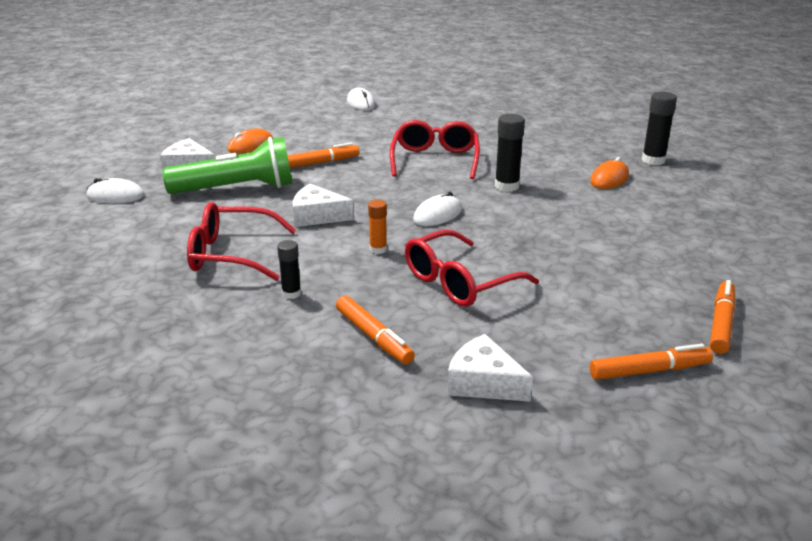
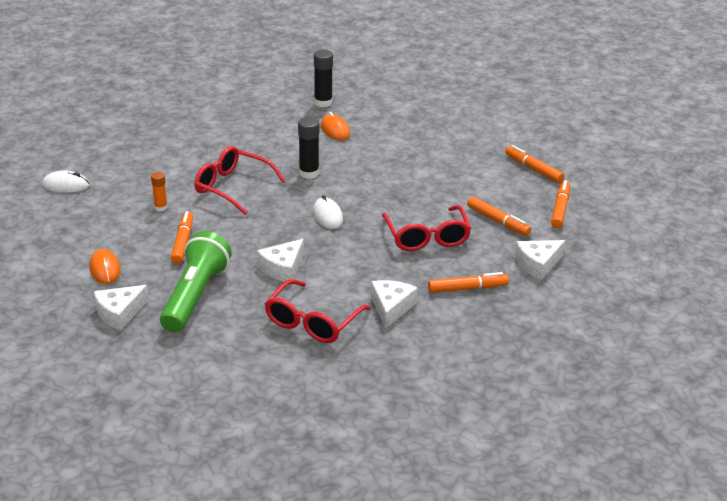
camera: 65 degrees left, 5 degrees up
white mouse [86,178,145,203] -> none
black glue stick [277,240,301,299] -> white cheese [371,280,418,329]
orange glue stick [368,200,387,254] -> orange glue stick moved to [151,172,167,211]
none -> orange marker [467,197,531,236]

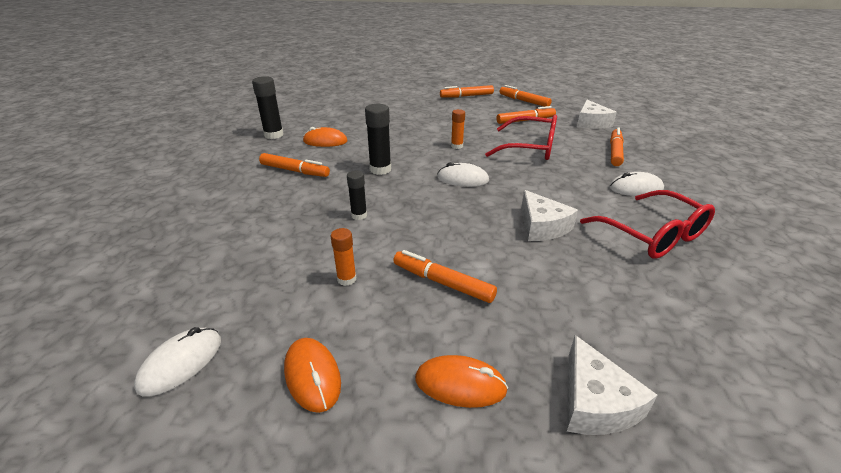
camera: 60 degrees left, 0 degrees up
green flashlight [160,231,232,333] -> none
red glasses [194,146,286,215] -> black glue stick [347,171,367,220]
white cheese [371,280,418,329] -> white mouse [609,172,664,196]
none -> orange marker [259,153,330,177]
none -> orange mouse [284,338,341,413]
none -> orange glue stick [451,109,465,149]

